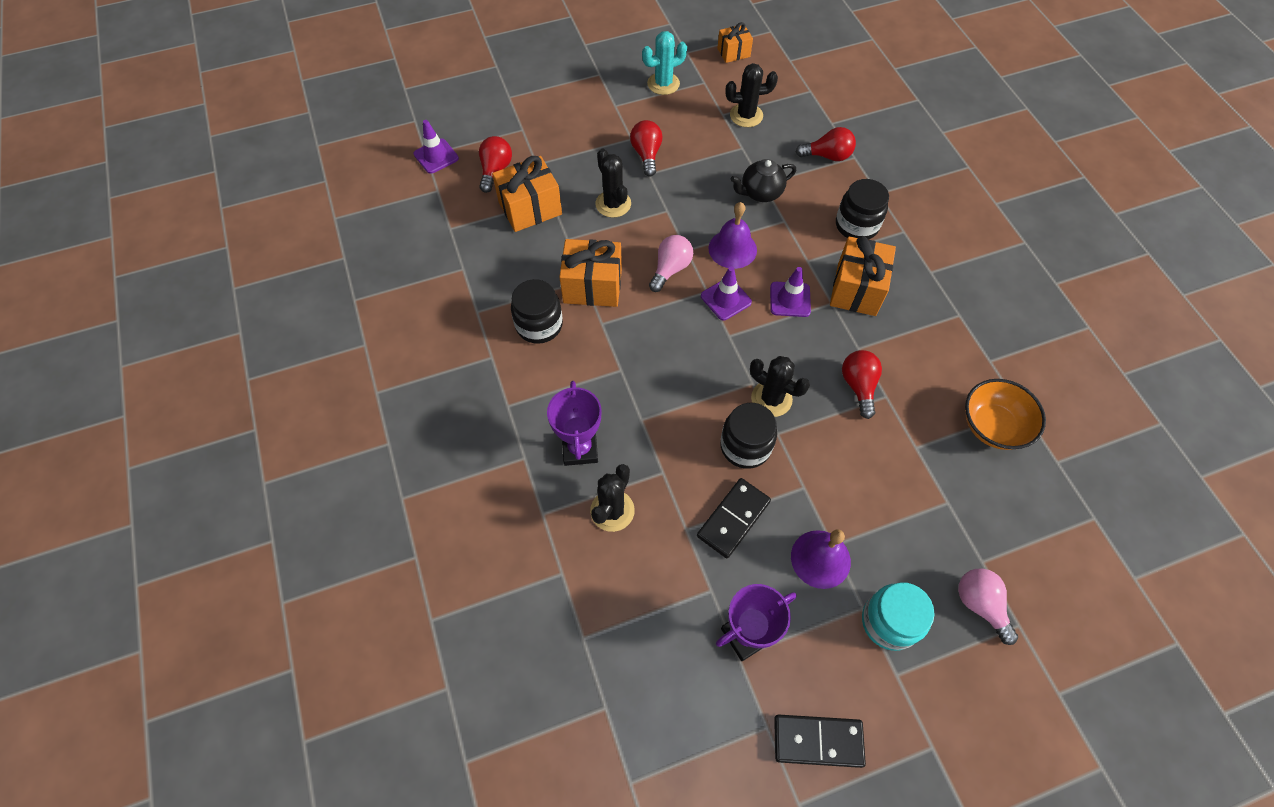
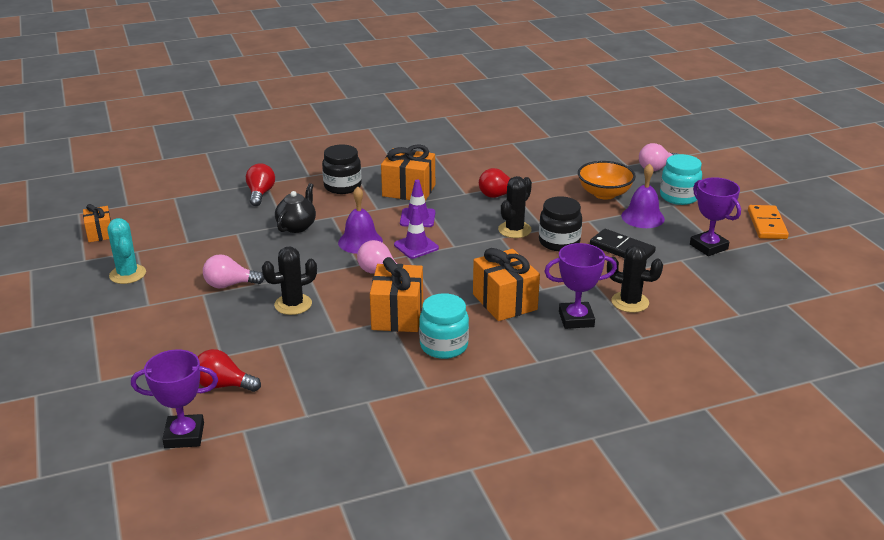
camera: 90 degrees left, 30 degrees down
purple traffic cone [413,120,459,174] -> purple trophy [131,350,218,448]
orange gift [492,156,562,232] -> orange gift moved to [473,248,540,321]
black jar [511,279,563,344] -> turquoise jar [419,293,469,359]
red light bulb [630,120,663,177] -> pink light bulb [203,254,265,288]
black cactus [725,63,778,127] -> none
black teapot [730,159,796,202] -> black teapot turned 135 degrees counterclockwise [275,183,316,233]
black domino [774,714,866,768] -> orange domino [748,205,789,239]
orange bowl [965,379,1046,450] -> orange bowl moved to [578,161,636,200]

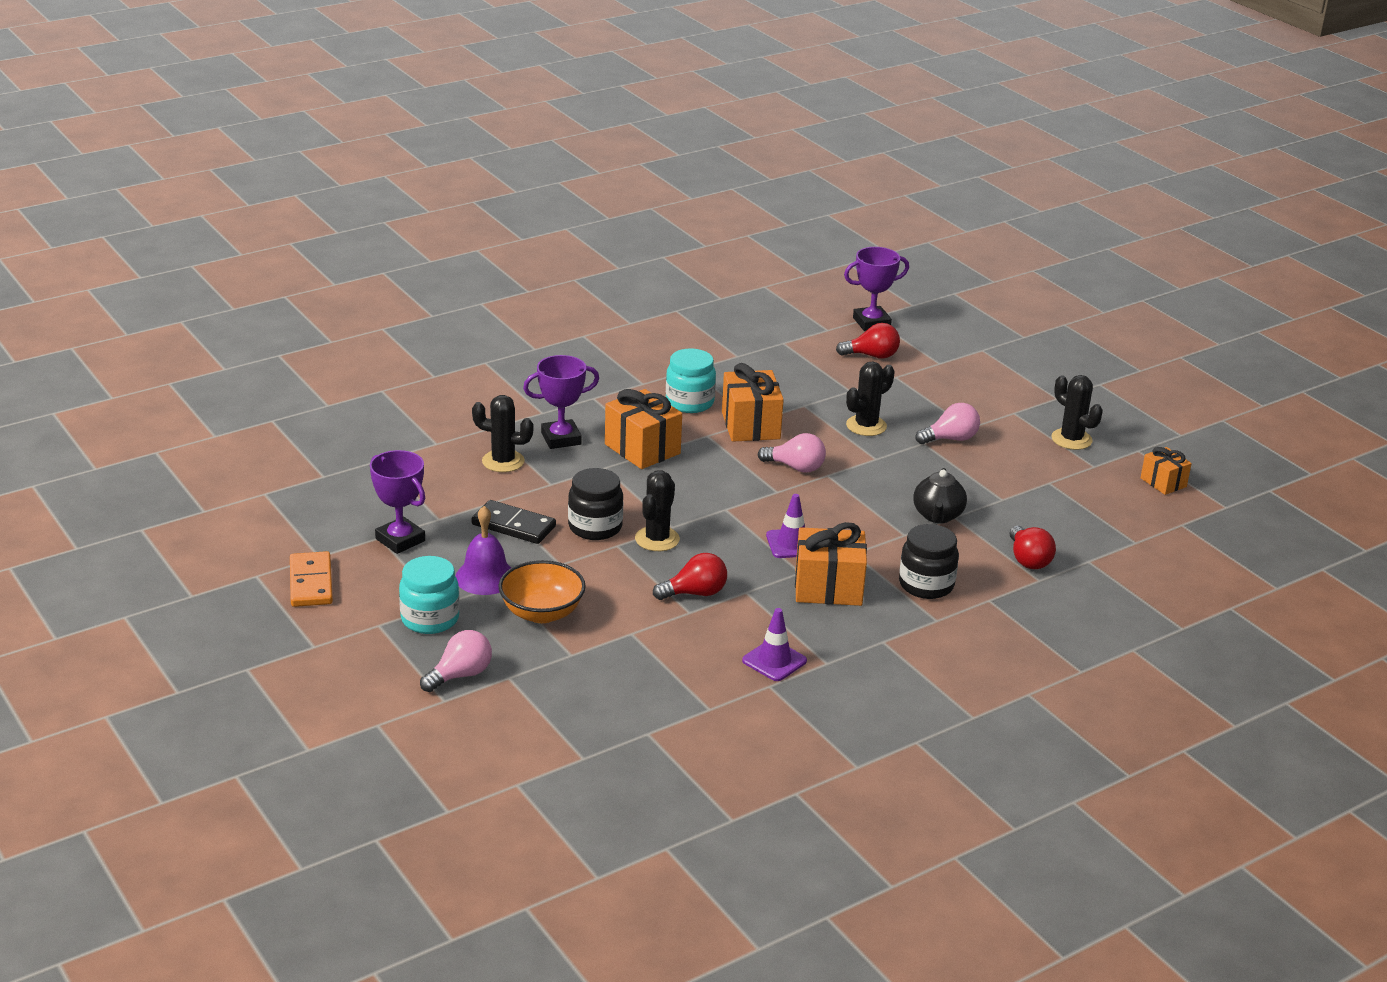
camera: 165 degrees right, 0 degrees up
turquoise cactus [108,218,146,284] -> black cactus [1051,375,1103,450]
purple bell [338,187,383,254] -> none
purple traffic cone [394,207,439,259] -> purple traffic cone moved to [742,608,807,681]

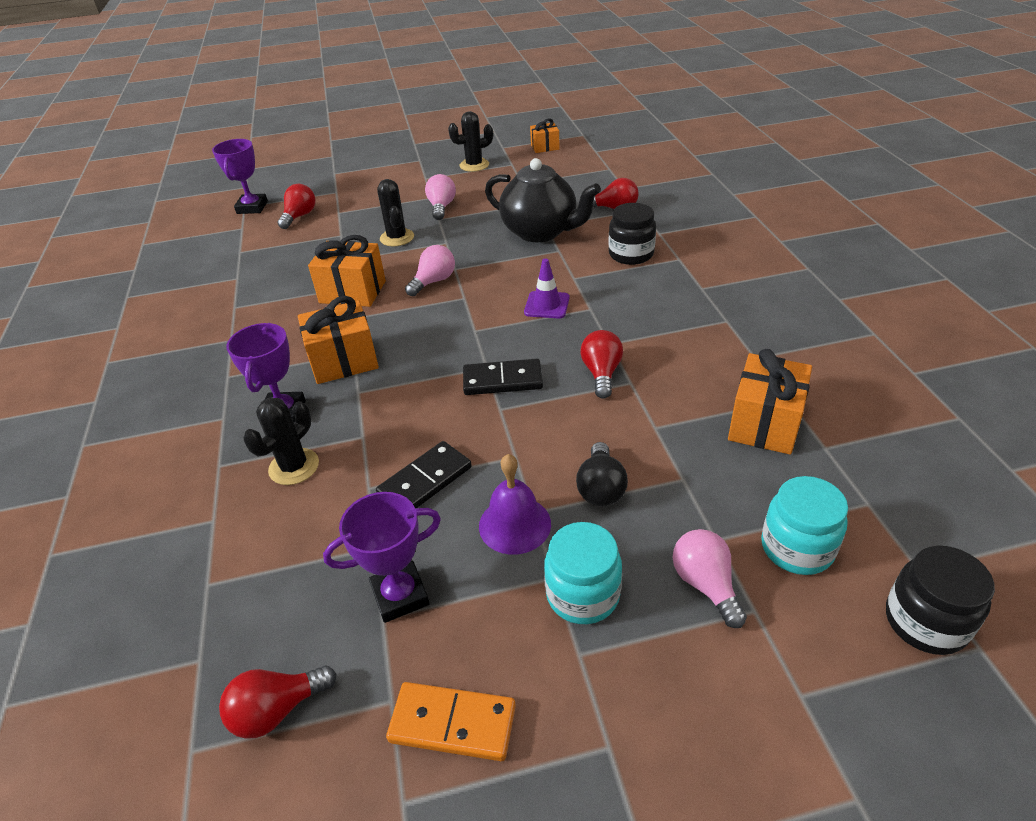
camera: 65 degrees left, 10 degrees up
orange bowl [498,560,586,623] -> black light bulb [576,442,628,506]
black jar [568,468,623,540] -> black jar moved to [886,546,995,655]
black cactus [635,470,680,551] -> black domino [463,359,543,395]
turquoise jar [666,348,716,413] -> turquoise jar moved to [761,476,848,575]
purple traffic cone [742,608,807,681] -> none
orange gift [795,522,867,606] -> orange gift moved to [728,349,812,455]
black teapot [913,468,967,523] -> black teapot [485,158,601,242], size x1.77
none -> red light bulb [219,666,336,739]

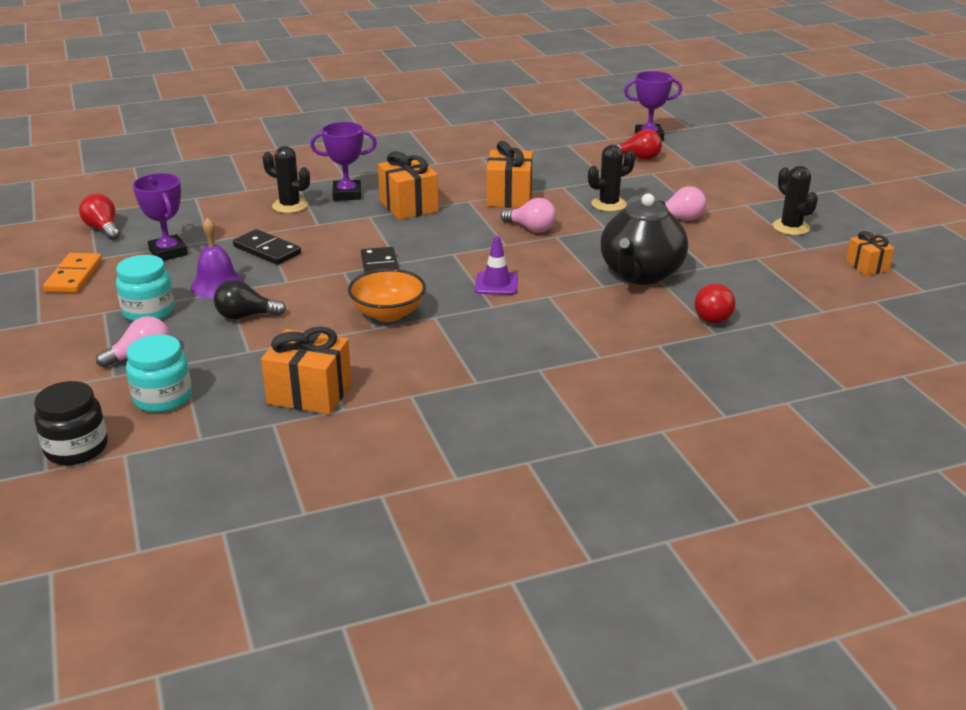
camera: 80 degrees right, 10 degrees down
red light bulb [581,330,623,399] -> orange bowl [348,269,426,322]
black jar [608,203,656,265] -> none

